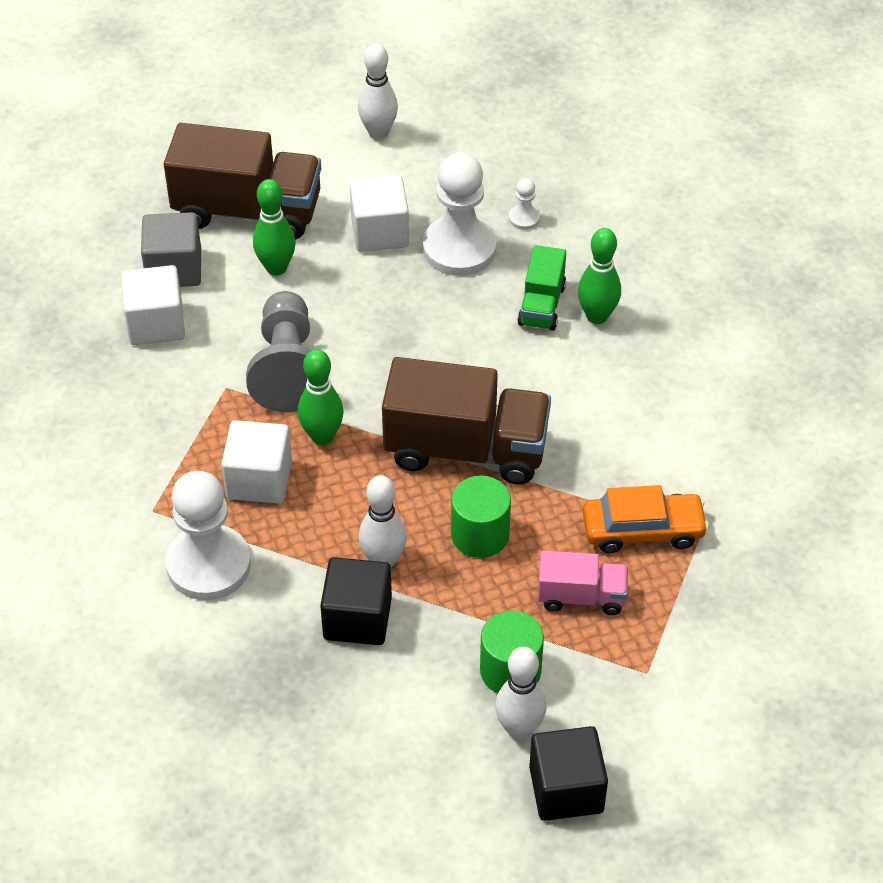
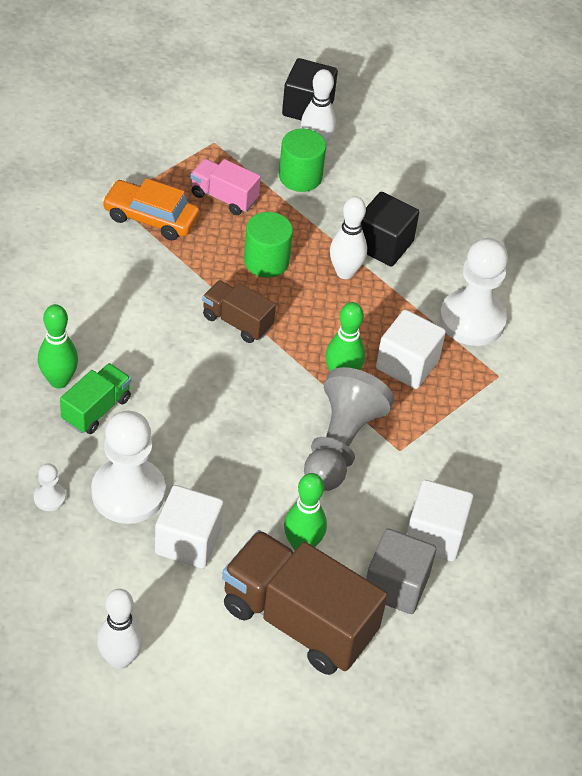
camera: 160 degrees left, 0 degrees up
brown truck [382,357,551,484] -> brown truck [202,280,276,343], size x0.52

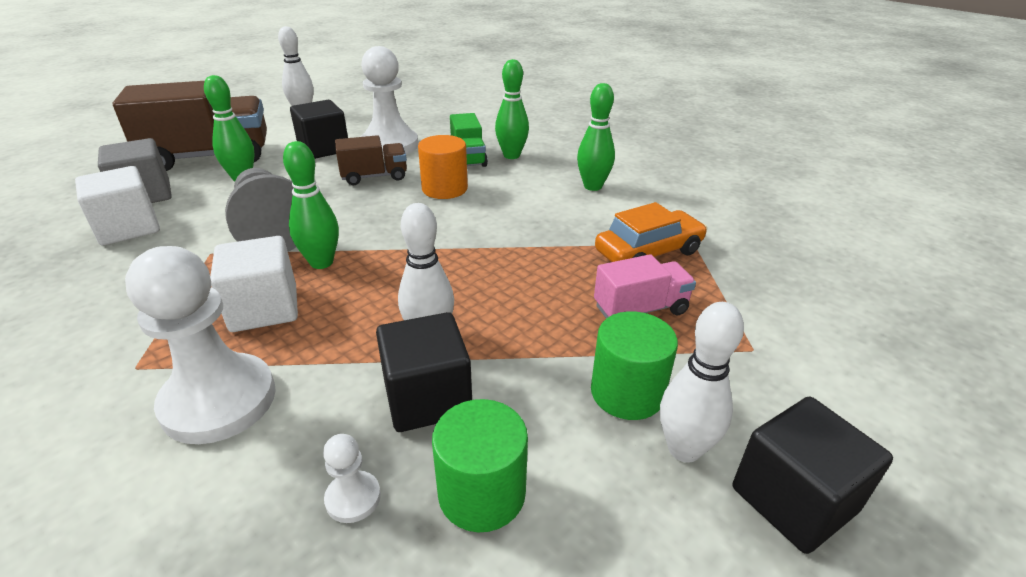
camera: 135 degrees right, 15 degrees down
white pawn [34,463,66,511] -> white pawn moved to [323,434,381,523]
white cube [155,485,224,569] -> black cube [290,100,348,159]
brown truck [202,280,276,343] -> brown truck moved to [335,135,407,185]
green cylinder [244,212,293,278] -> green cylinder moved to [432,399,528,532]
none -> orange cylinder [418,135,468,199]
none -> green bowling pin [577,83,615,191]

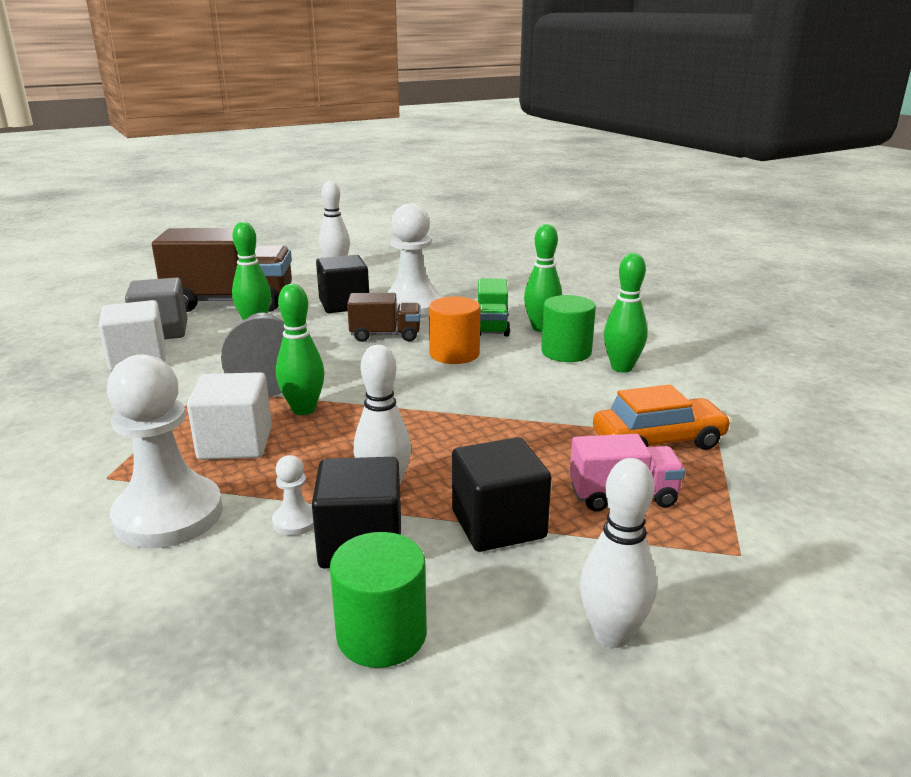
camera: 15 degrees right, 10 degrees down
white pawn [323,434,381,523] -> white pawn moved to [272,455,314,536]
green cylinder [591,311,678,420] -> green cylinder moved to [541,295,596,362]
black cube [733,397,893,554] -> black cube moved to [452,437,551,552]

